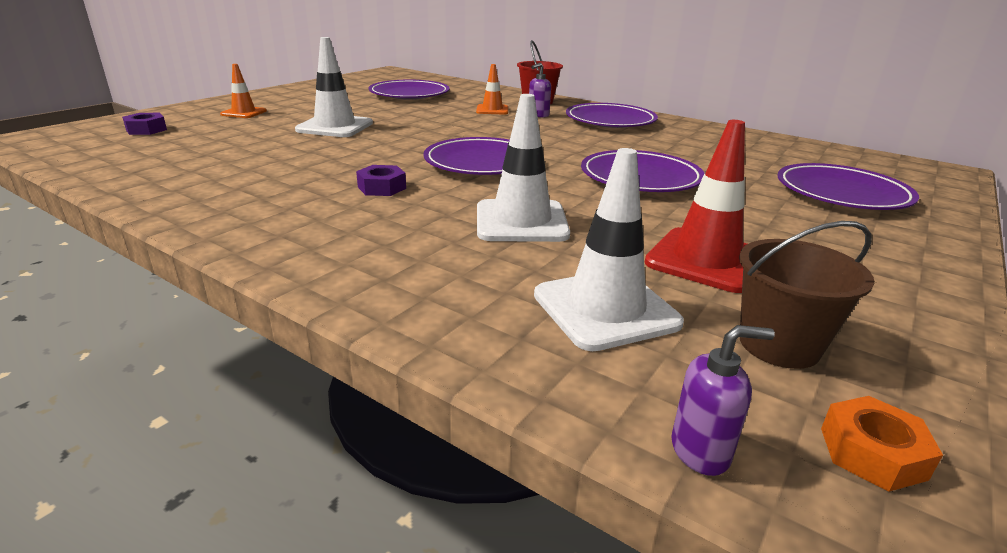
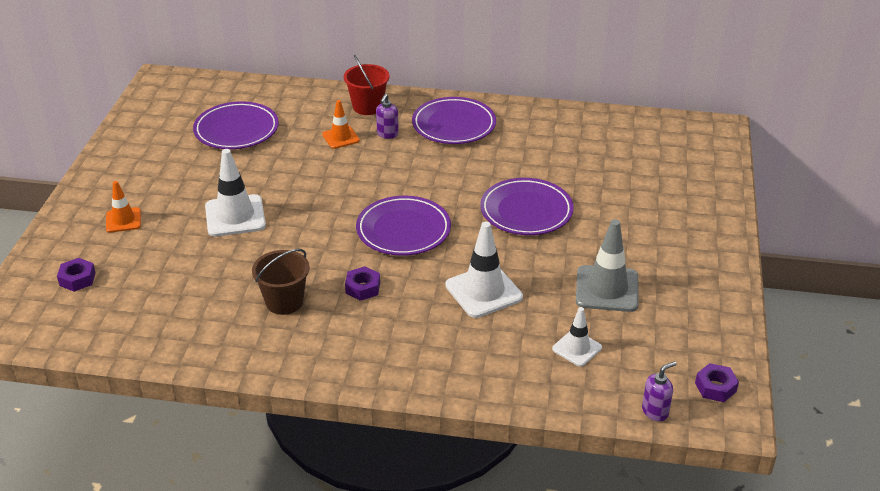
camera: 25 degrees left, 10 degrees up
white traffic cone [534,148,684,351] -> white traffic cone [552,307,602,367], size x0.59
red traffic cone [645,120,747,293] -> grey traffic cone [576,219,639,312]
brown bucket [739,221,874,369] -> brown bucket moved to [252,249,310,315]
purple plate [778,163,919,210] -> none
orange nut [821,396,943,492] -> purple nut [695,363,739,402]

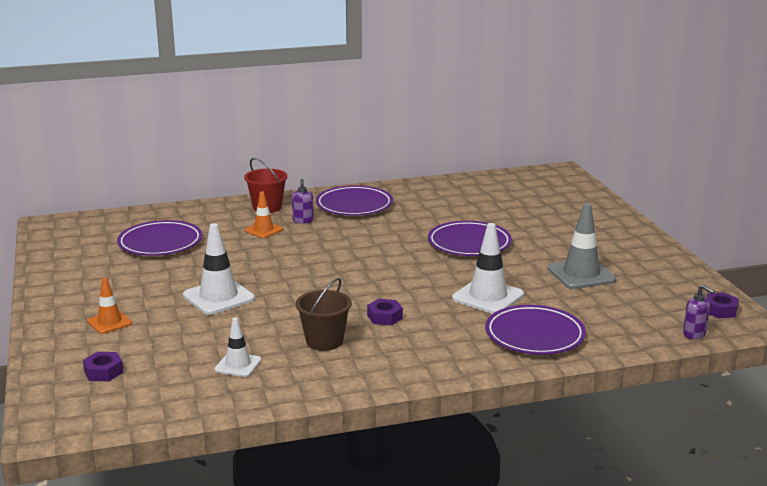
camera: 25 degrees left, 15 degrees down
purple plate [356,196,451,256] -> purple plate moved to [485,305,586,355]
white traffic cone [552,307,602,367] -> white traffic cone moved to [214,318,261,377]
purple soap dispenser [642,361,677,421] -> purple soap dispenser turned 105 degrees clockwise [683,285,715,339]

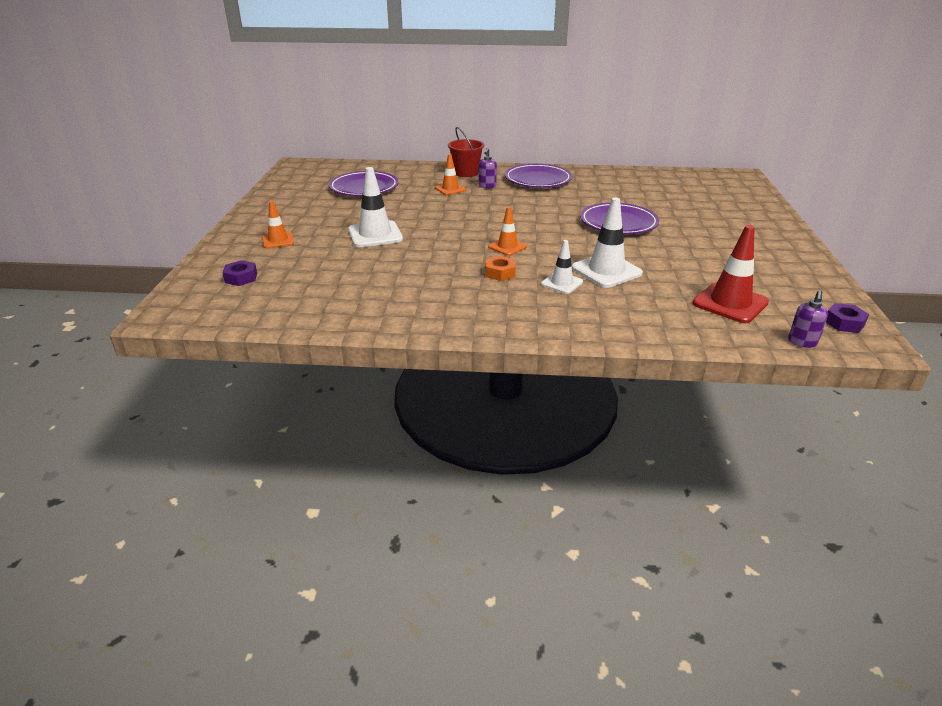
camera: 20 degrees right, 10 degrees up
white traffic cone [214,318,261,377] -> white traffic cone moved to [541,240,583,294]
brown bucket [296,278,352,351] -> none
purple nut [367,299,403,325] -> orange nut [486,256,516,281]
purple plate [485,305,586,355] -> none
grey traffic cone [547,203,616,289] -> none
purple soap dispenser [683,285,715,339] -> purple soap dispenser turned 45 degrees clockwise [788,290,828,348]
none -> orange traffic cone [488,207,527,256]
none -> red traffic cone [693,225,769,323]

